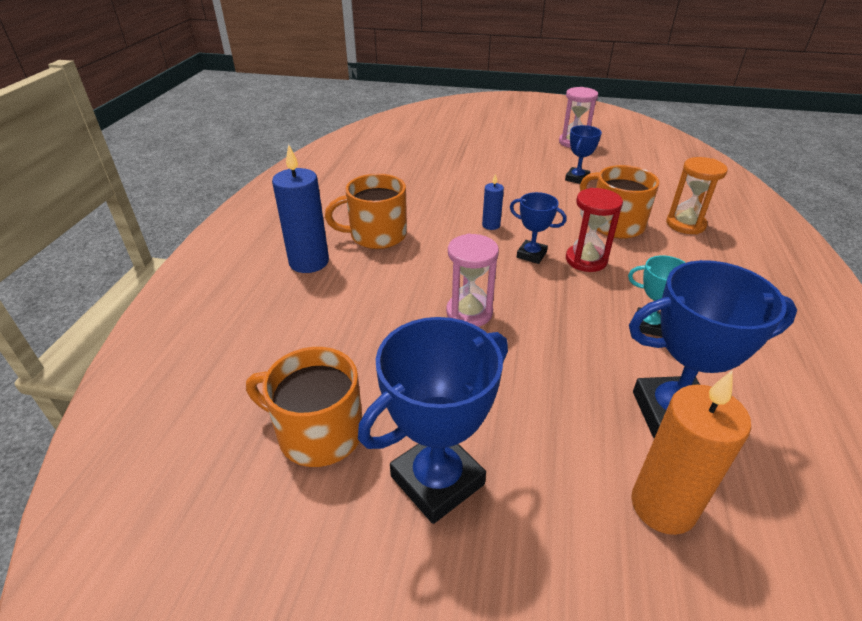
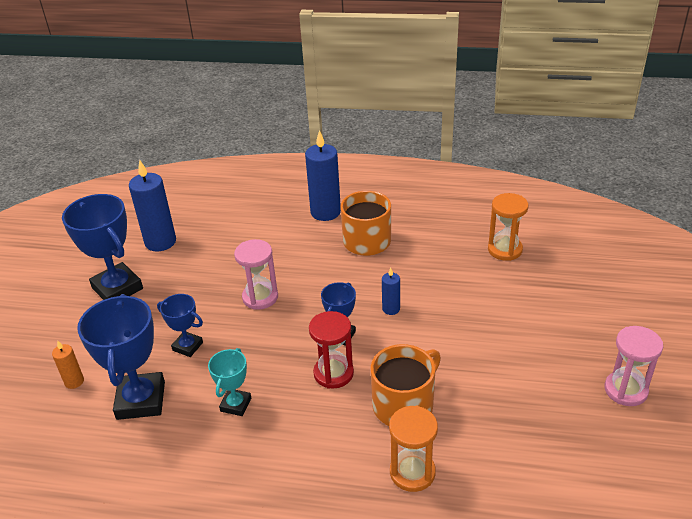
camera: 90 degrees right, 0 degrees up
orange mug [246,347,362,467] -> blue candle [129,159,176,251]
blue trophy [565,125,602,184] -> blue trophy moved to [157,294,203,357]
orange candle [631,371,751,535] -> orange candle [52,340,84,389], size x0.50
none -> orange hourglass [488,193,528,261]

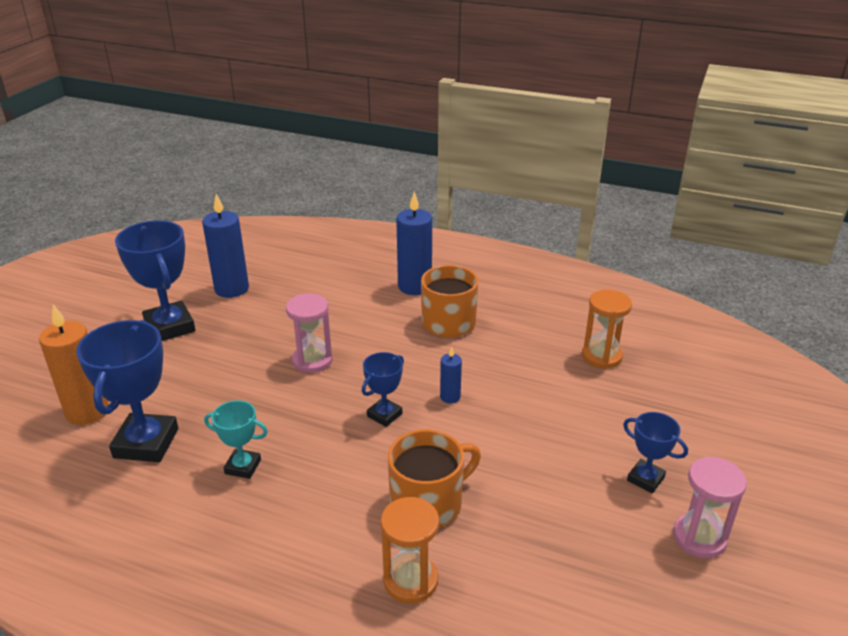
camera: 10 degrees right, 5 degrees down
orange candle [52,340,84,389] -> orange candle [39,304,109,425], size x1.99
blue trophy [157,294,203,357] -> blue trophy moved to [623,412,688,493]
turquoise trophy [208,348,251,416] -> turquoise trophy turned 75 degrees clockwise [204,400,268,479]
red hourglass [309,311,354,389] -> none

